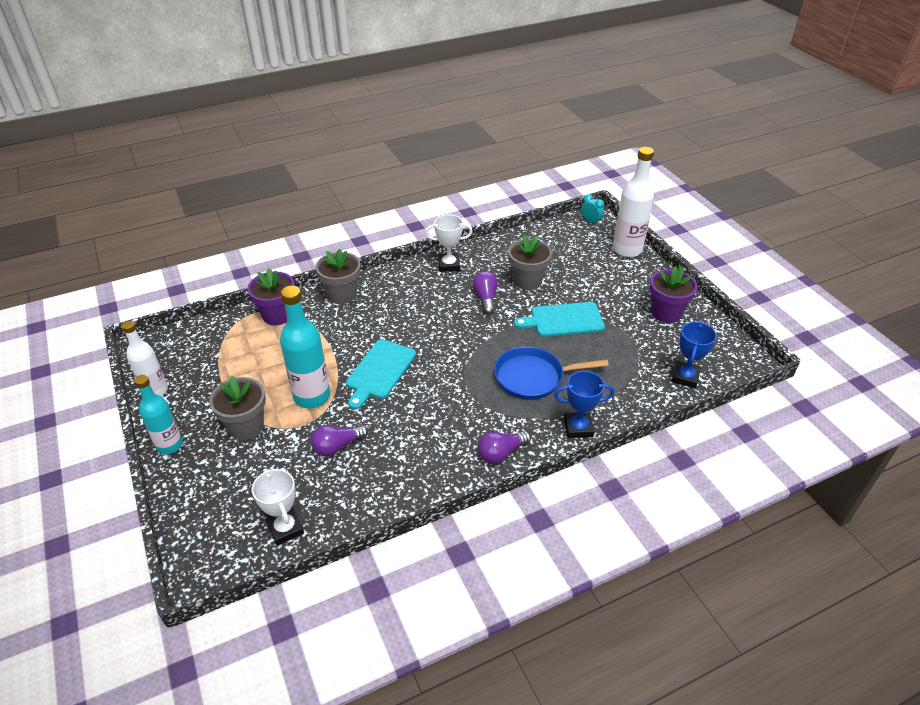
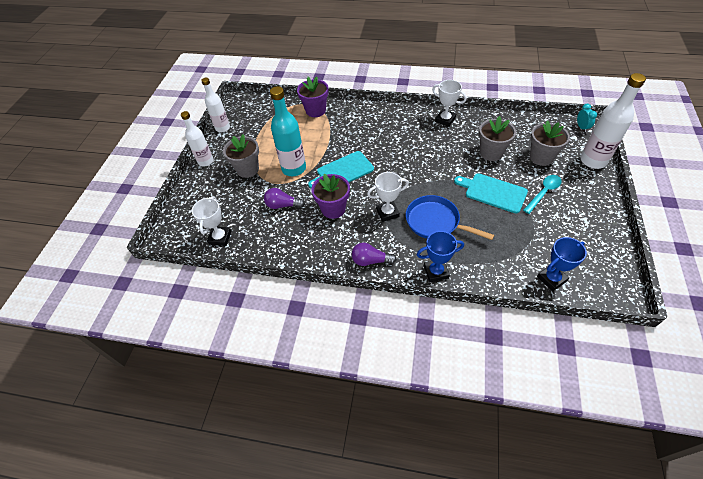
camera: 40 degrees right, 10 degrees up
turquoise bottle [134,375,183,454] -> white bottle [181,111,213,166]
grey flower pot [315,249,361,304] -> grey flower pot moved to [530,120,570,166]
purple light bulb [472,271,498,314] -> none
blue trophy [554,371,614,438] -> blue trophy turned 45 degrees counterclockwise [417,231,464,282]
purple flower pot [650,266,698,323] -> purple flower pot moved to [311,174,350,219]
none -> white trophy [367,172,409,222]
none -> turquoise spoon [523,175,562,214]

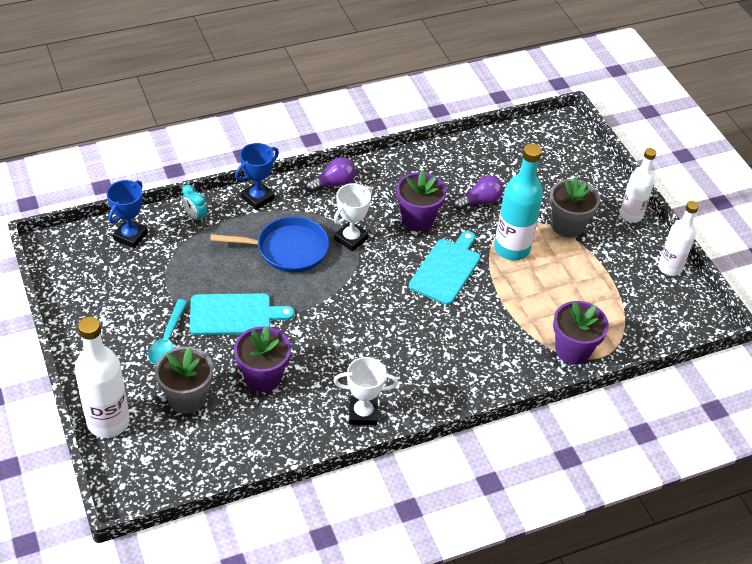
camera: 140 degrees right, 5 degrees down
white trophy [192,196,231,246] -> none
grey flower pot [479,116,516,161] -> purple flower pot [234,326,291,392]
turquoise clock [577,104,597,132] -> turquoise clock moved to [182,185,207,223]

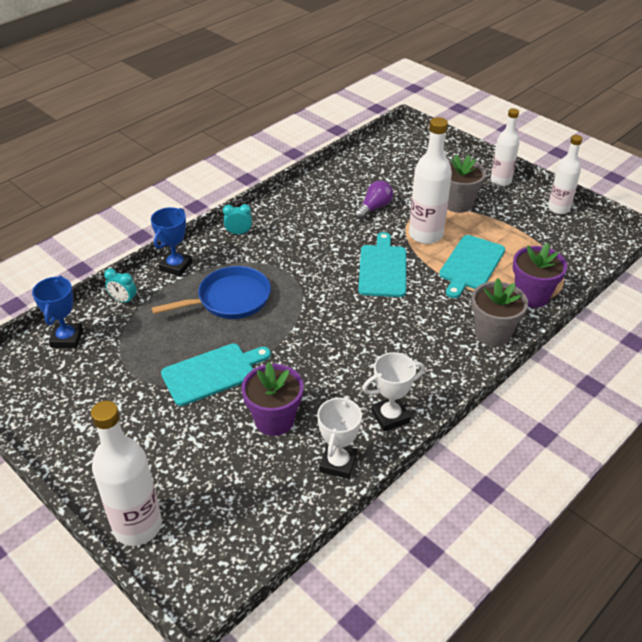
camera: 20 degrees left, 5 degrees down
turquoise spoon [148,299,188,365] -> none
grey flower pot [155,347,213,414] -> grey flower pot moved to [471,278,528,346]
purple light bulb [306,157,356,193] -> turquoise clock [223,204,252,234]
white trophy [334,183,372,251] -> white trophy moved to [317,396,362,479]
purple flower pot [397,170,446,231] -> none
turquoise bottle [494,144,543,261] -> white bottle [409,117,452,244]
none -> turquoise cutting board [439,235,505,298]

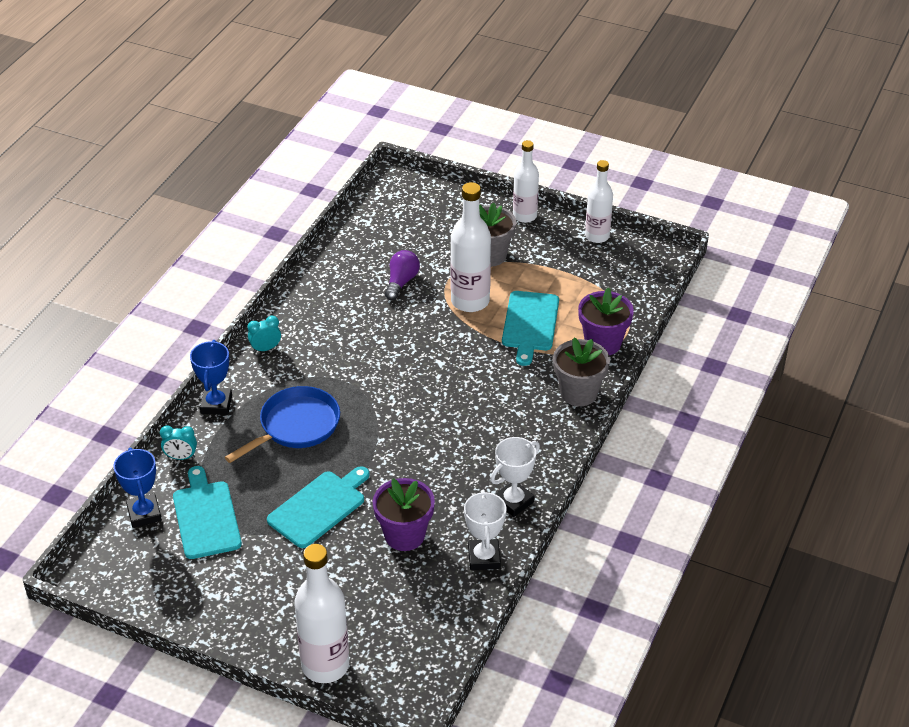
camera: 20 degrees left, 0 degrees up
turquoise cutting board [358,232,406,297] -> turquoise cutting board moved to [173,466,242,559]

